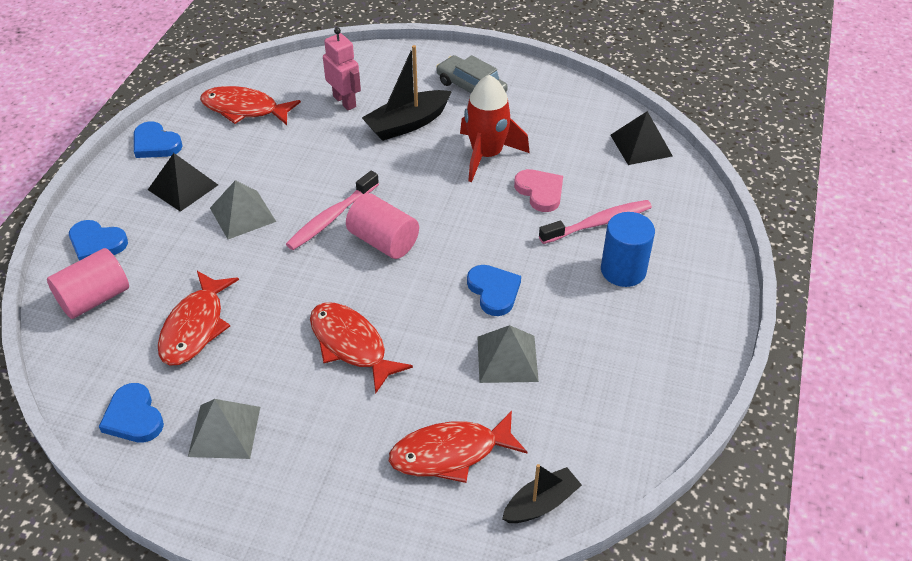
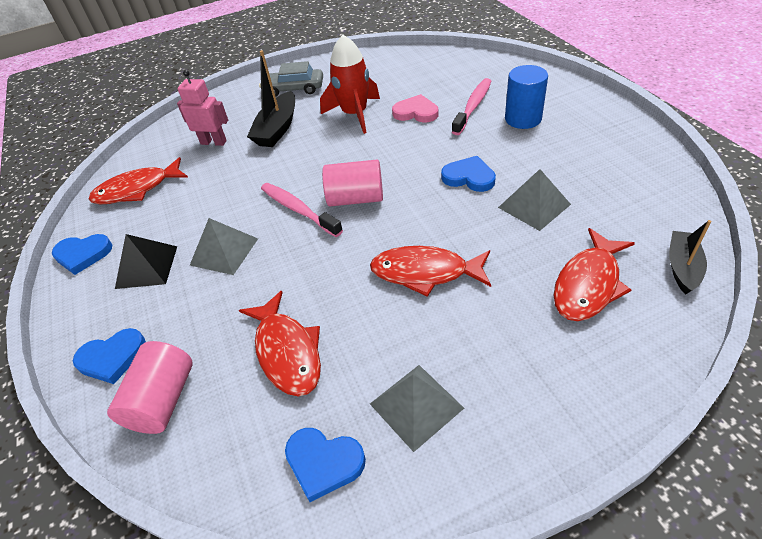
camera: 35 degrees left, 0 degrees up
pink toothbrush [286,171,379,250] -> pink toothbrush turned 135 degrees clockwise [261,183,343,237]
black pyramid [610,111,673,165] -> none

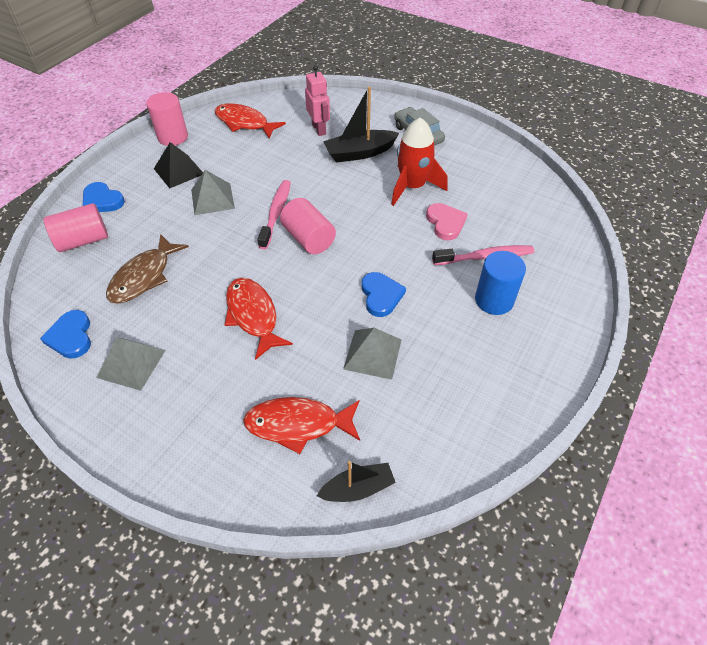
camera: 50 degrees right, 5 degrees up
blue heart [52,234,112,275] -> pink cylinder [146,92,188,146]
red fish [239,291,321,396] -> brown fish [106,234,189,304]

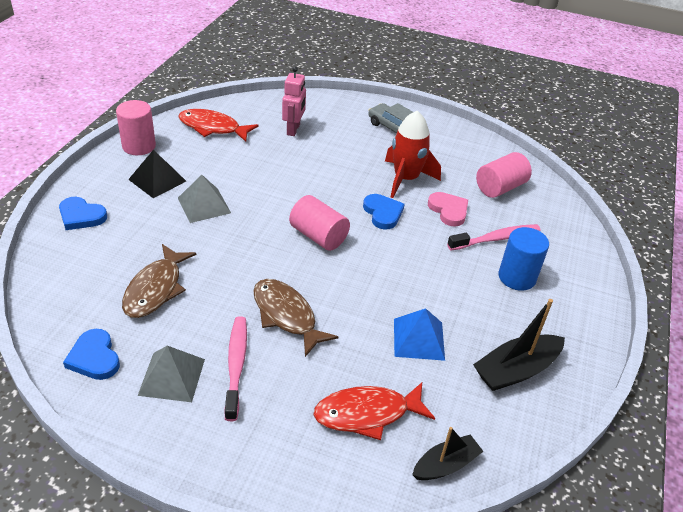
camera: 15 degrees left, 10 degrees down
pink cylinder [44,203,108,252] -> pink cylinder moved to [476,152,532,198]
red fish [225,278,293,360] -> brown fish [253,279,338,357]
pink toothbrush [257,180,291,249] -> pink toothbrush moved to [225,316,247,421]
pink robot [305,65,330,136] -> pink robot turned 45 degrees clockwise [282,67,306,136]
black boat [323,87,399,163] -> black boat moved to [473,299,565,391]
grey pyramid [343,328,401,380] -> blue pyramid [394,308,445,361]
blue heart [362,272,406,317] -> blue heart moved to [363,194,405,230]

